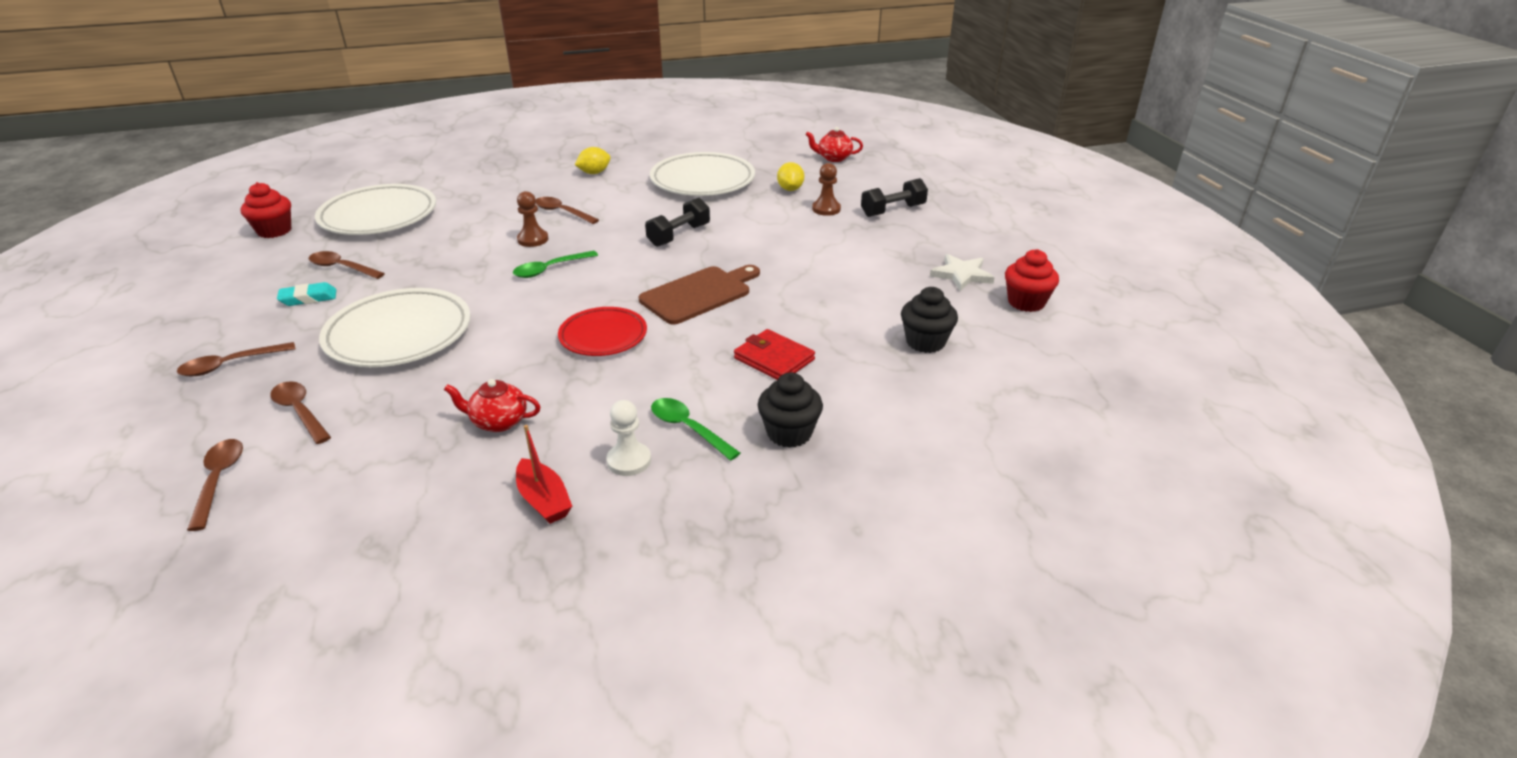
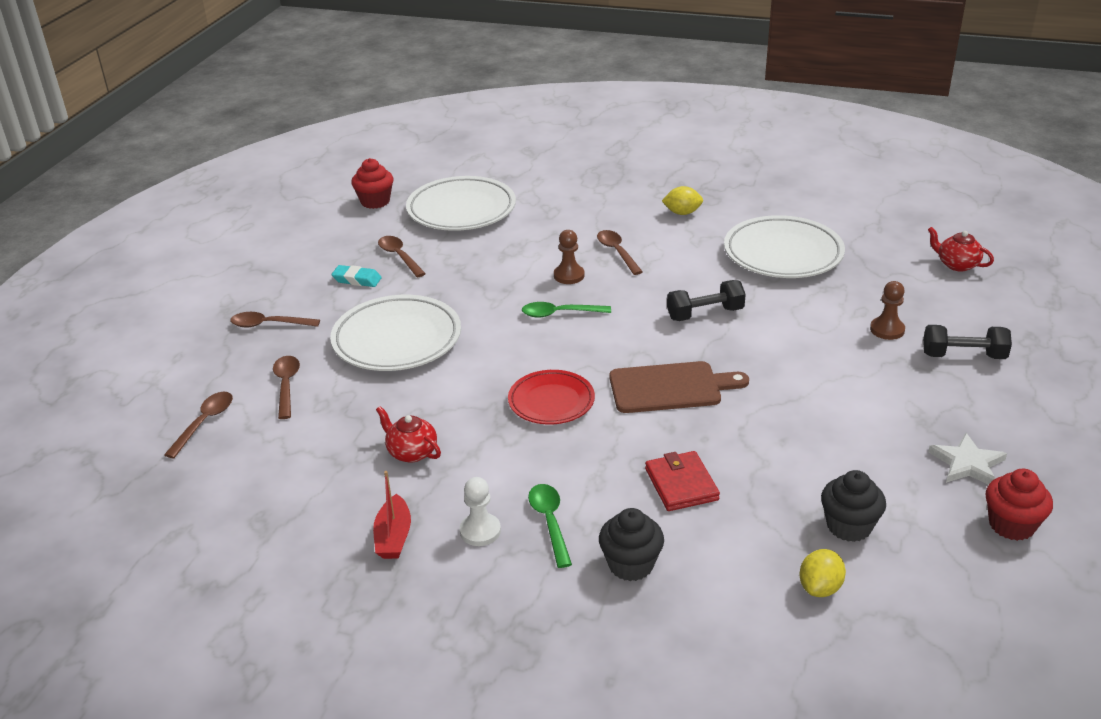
camera: 35 degrees right, 0 degrees up
yellow lemon [777,162,804,191] -> yellow lemon moved to [799,549,846,597]

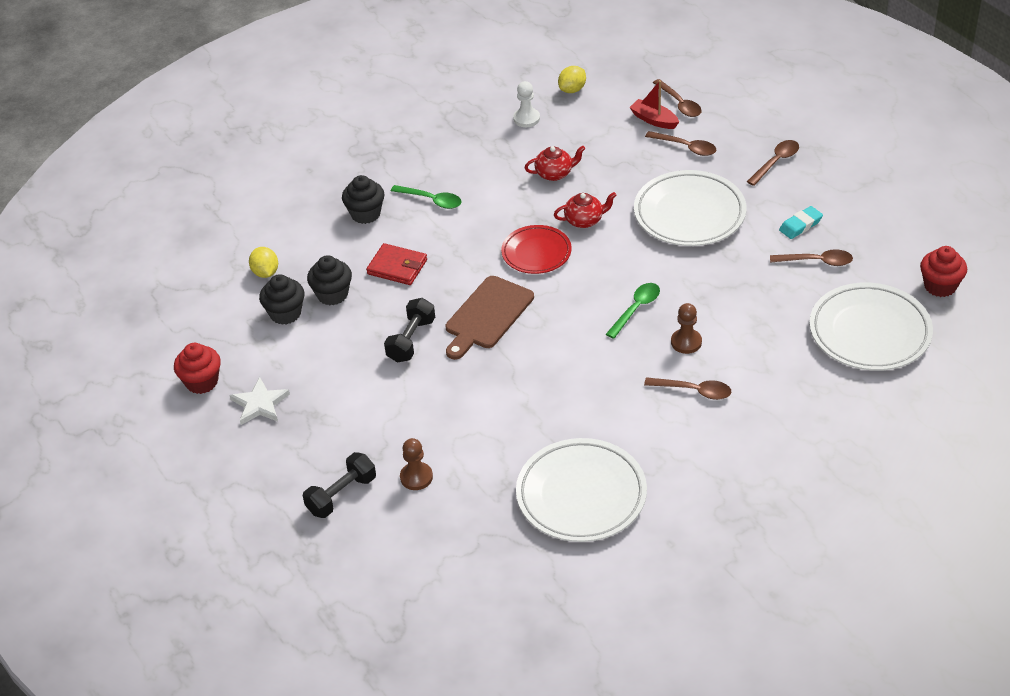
camera: 130 degrees right, 10 degrees up
red boat [373,471,411,559] -> red boat moved to [629,80,679,129]
white pawn [460,477,501,546] -> white pawn moved to [513,81,540,127]
yellow lemon [662,186,703,215] -> yellow lemon moved to [558,66,586,93]
black dumbbell [667,280,746,321] -> black dumbbell moved to [384,298,435,363]
red teapot [928,227,994,271] -> red teapot moved to [554,192,617,228]
none -> black cupcake [307,255,352,306]

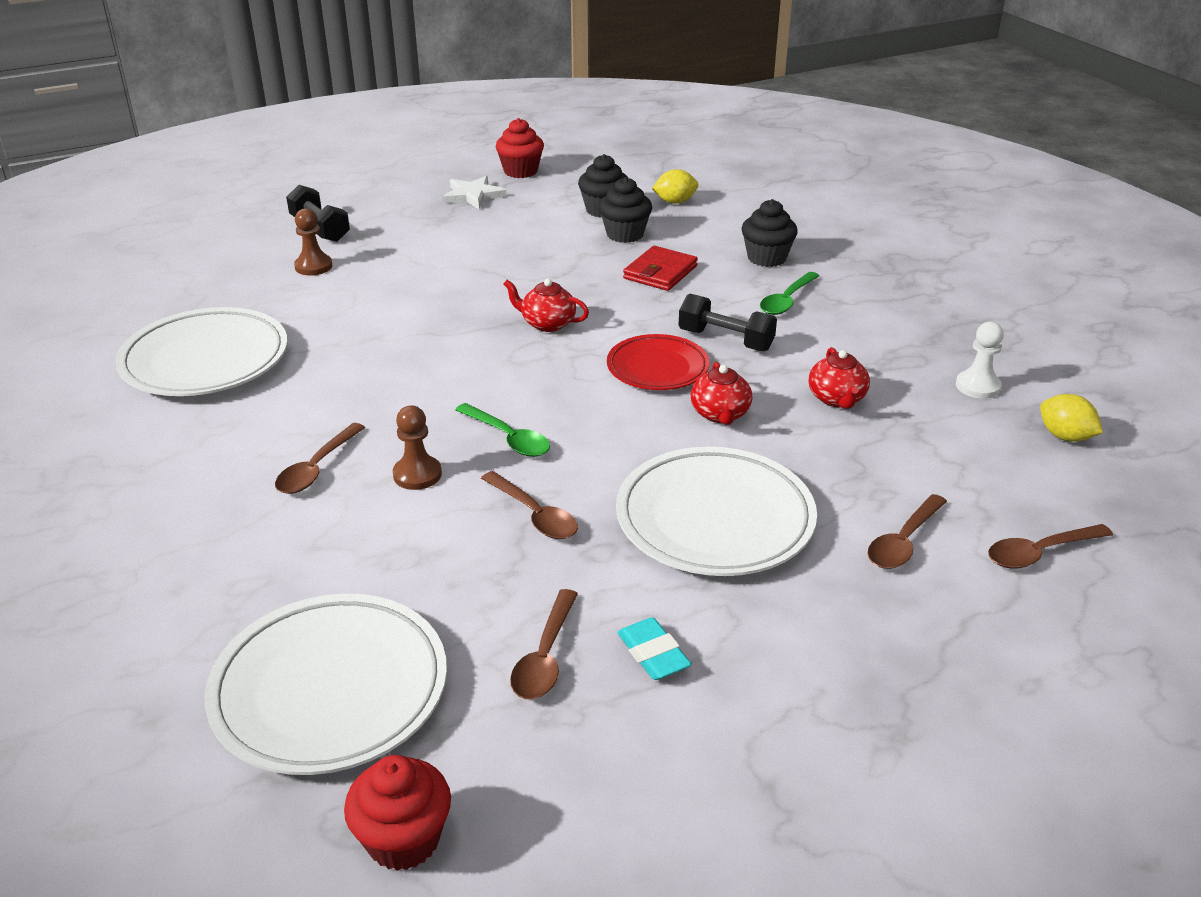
camera: 95 degrees right, 10 degrees down
black dumbbell [384,298,435,363] -> black dumbbell moved to [679,294,777,351]
brown cutting board [446,276,534,360] -> red teapot [504,279,589,332]
red boat [629,80,679,129] -> none
brown spoon [747,140,799,186] -> brown spoon moved to [481,471,578,539]

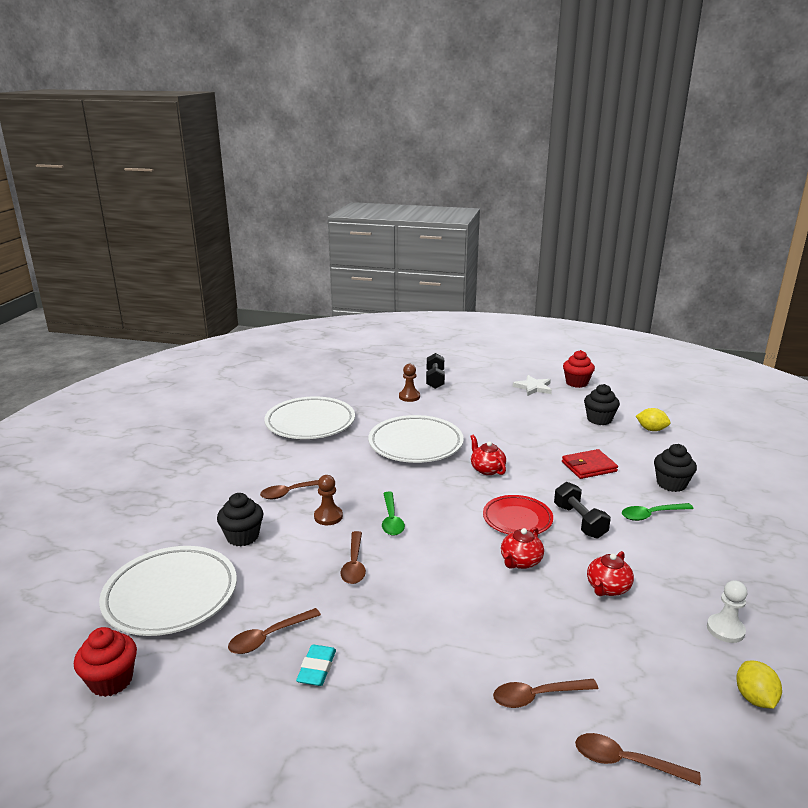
camera: 40 degrees right, 10 degrees down
black cupcake [599,177,652,243] -> black cupcake moved to [217,493,263,546]
white plate [616,447,817,576] -> white plate moved to [368,415,464,463]

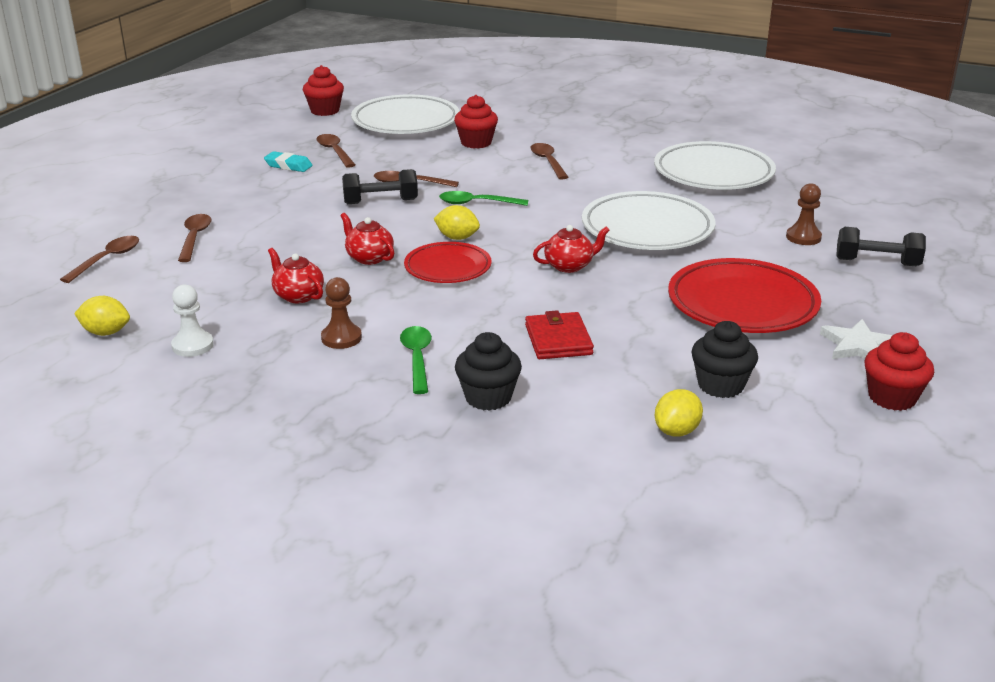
camera: 100 degrees right, 5 degrees up
black cupcake [217,493,263,546] -> red cupcake [454,95,498,149]
brown pawn [314,475,343,525] -> brown pawn moved to [321,277,362,349]
black dumbbell [554,482,611,539] -> black dumbbell moved to [342,169,418,204]
none -> yellow lemon [433,205,480,240]
none -> red plate [668,258,821,333]

